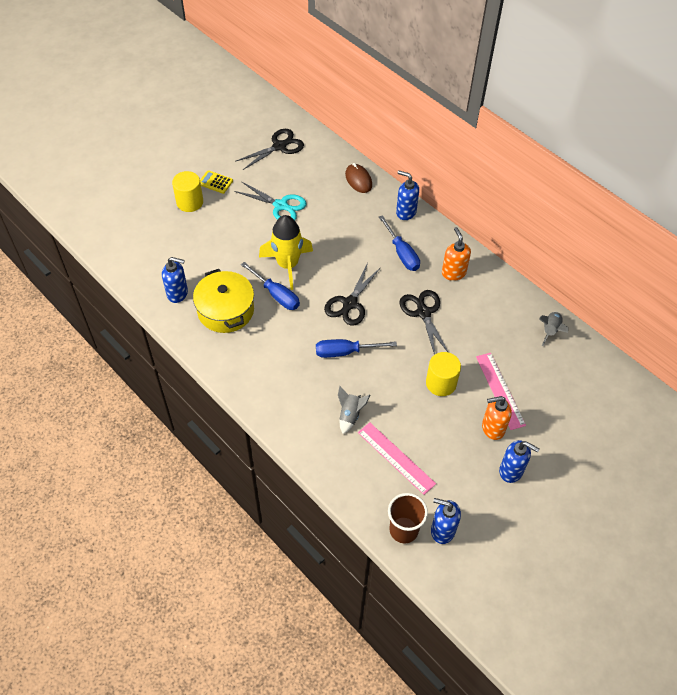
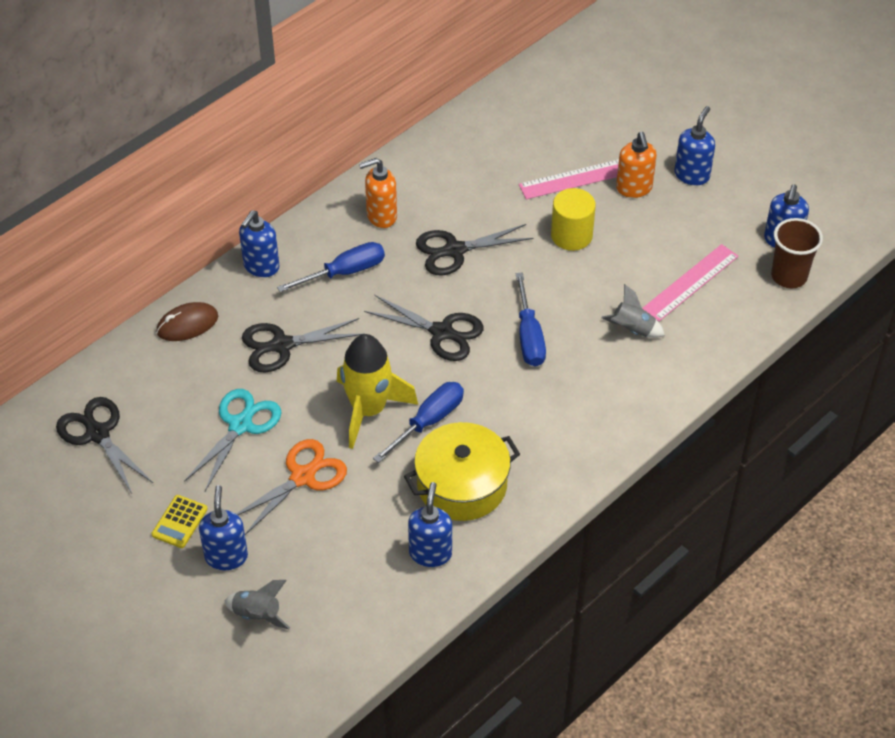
camera: 90 degrees left, 5 degrees down
yellow cylinder [172,171,203,212] -> blue soap dispenser [199,485,248,570]
grey rocket [539,312,568,346] -> grey rocket moved to [225,580,290,629]
none -> orange scissors [237,439,347,535]
none -> black scissors [242,318,362,373]

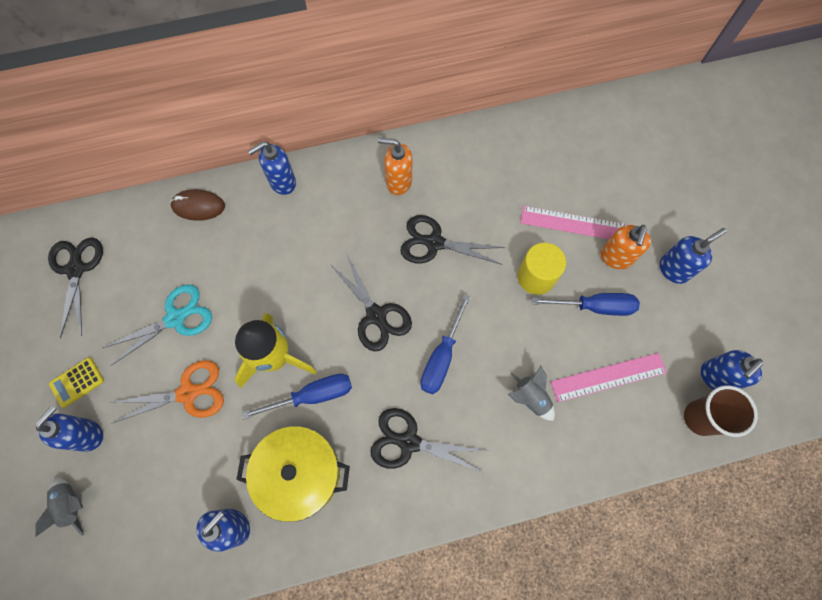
camera: 30 degrees right, 20 degrees up
black scissors [242,318,362,373] -> black scissors moved to [370,408,487,473]
blue screwdriver [277,242,385,292] -> blue screwdriver moved to [531,293,640,316]

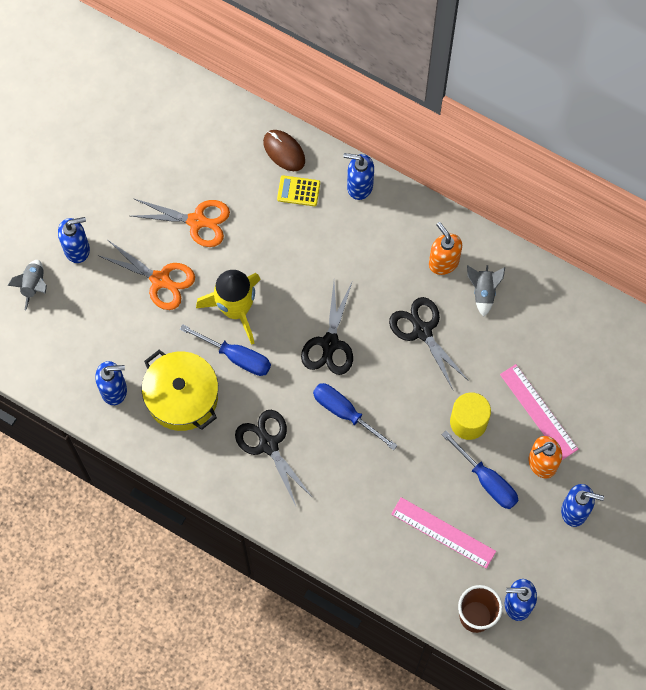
camera: 45 degrees right, 0 degrees up
black scissors [48,238,103,339] -> none
yellow calculator [49,357,104,408] -> yellow calculator moved to [277,175,320,206]
turquoise scissors [103,284,212,366] -> orange scissors [131,198,230,247]
blue screwdriver [420,294,471,394] -> blue screwdriver turned 60 degrees clockwise [313,383,398,450]
grey rocket [508,366,555,421] -> grey rocket moved to [467,265,505,317]

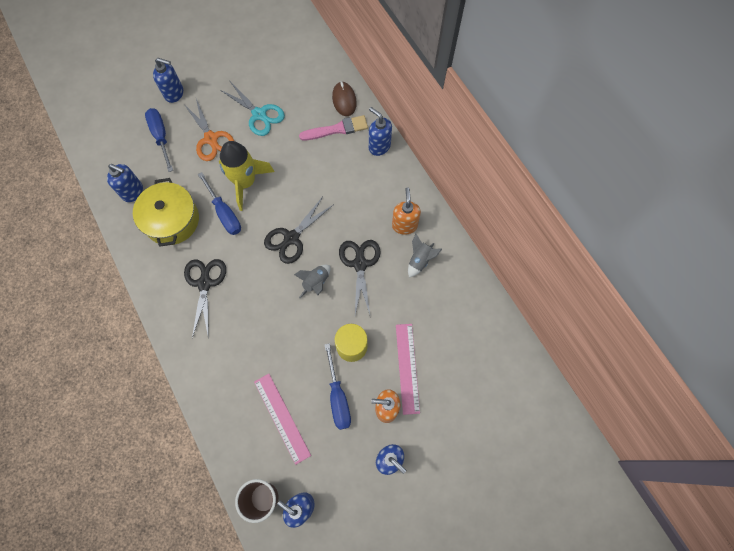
camera: 30 degrees right, 0 degrees up
grey rocket [8,260,47,310] -> grey rocket moved to [294,265,330,298]
orange scissors [131,198,230,247] -> turquoise scissors [220,82,285,136]
yellow calculator [277,175,320,206] -> pink brush [299,115,368,141]
blue screwdriver [313,383,398,450] -> blue screwdriver moved to [145,108,173,172]

